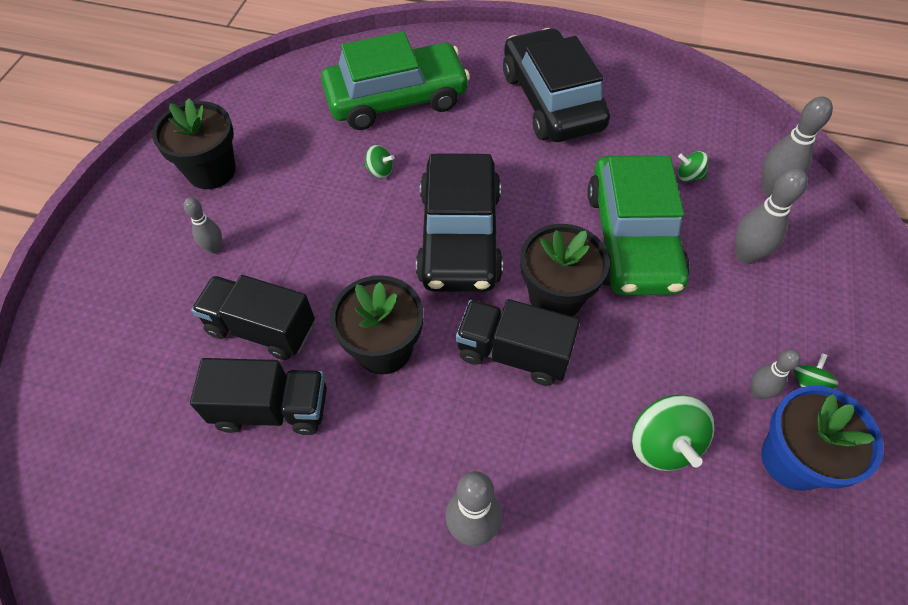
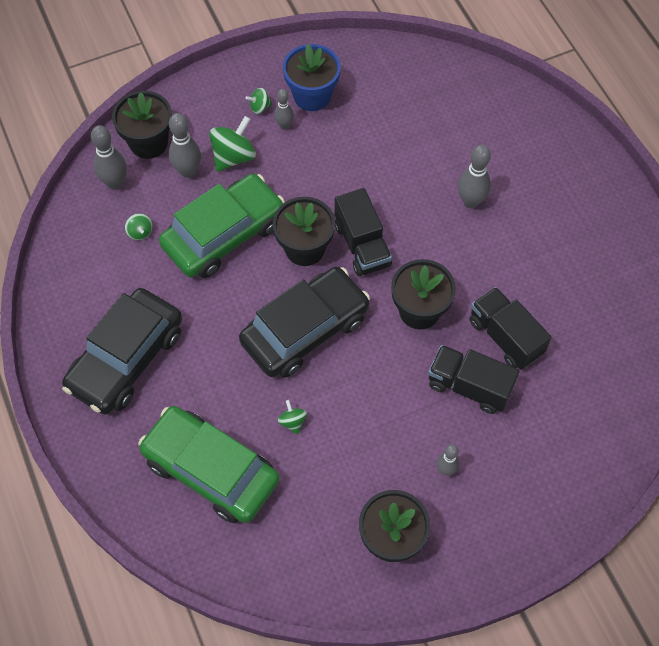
camera: 130 degrees left, 5 degrees up
black truck [191,275,315,360] -> black truck turned 135 degrees clockwise [428,345,520,414]
green spinning top [632,395,714,471] -> green spinning top moved to [209,116,256,172]
none -> black flower pot [112,91,172,159]

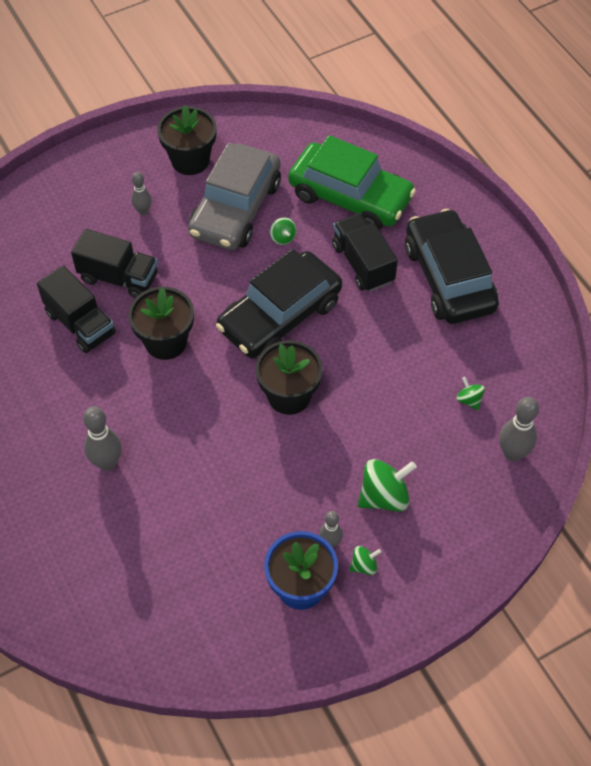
camera: 175 degrees right, 5 degrees down
black car [62,288,182,415] -> black car turned 45 degrees counterclockwise [405,209,499,324]
black flower pot [112,91,172,159] -> none
green car [159,174,285,278] -> none
grey bowling pin [169,113,201,178] -> none
green spinning top [209,116,256,172] -> green spinning top turned 150 degrees counterclockwise [358,459,417,512]
black truck [335,188,392,276] -> black truck moved to [332,213,398,291]
none -> grey car [188,143,281,250]

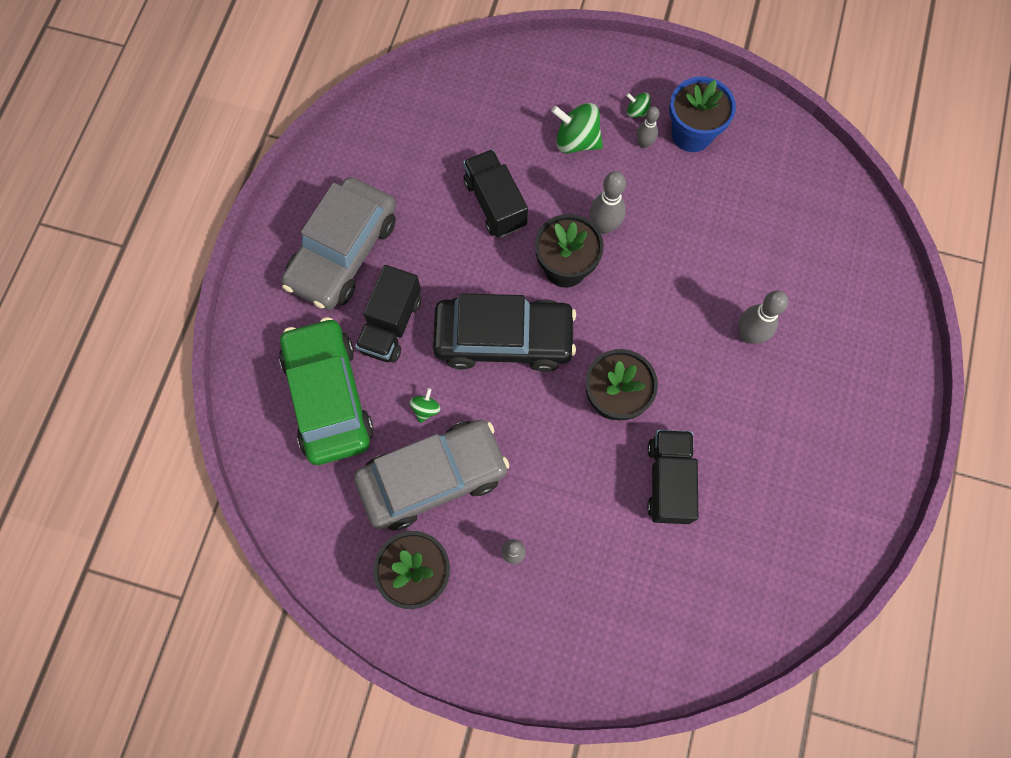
camera: 135 degrees left, 15 degrees up
black truck [71,229,158,298] -> black truck moved to [463,149,528,237]
black car [405,209,499,324] -> grey car [281,177,396,310]
green spinning top [456,377,485,410] -> none
grey bowling pin [499,397,539,461] -> grey bowling pin moved to [590,171,626,234]

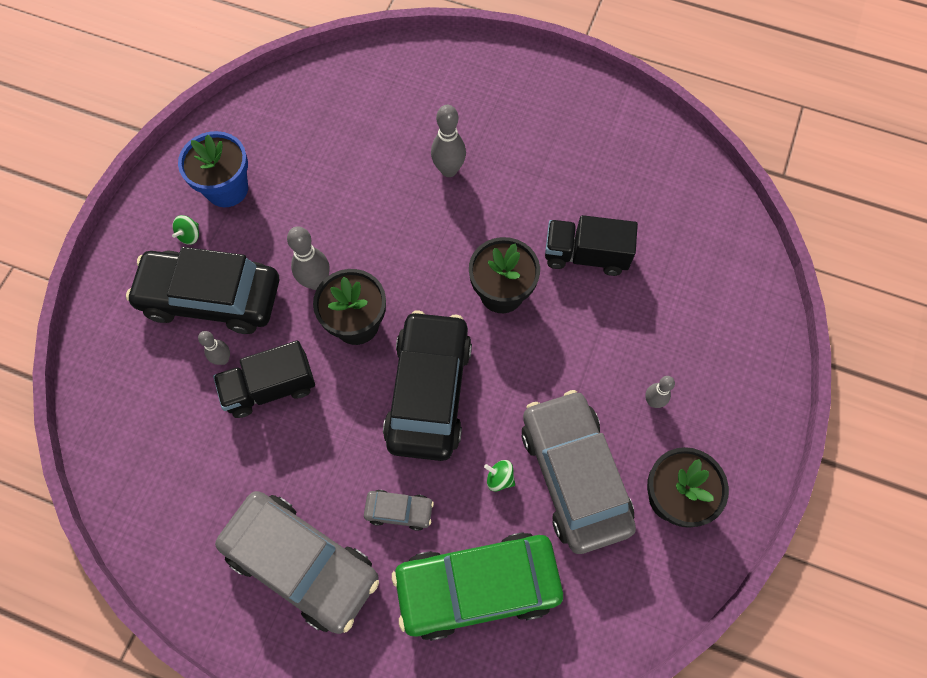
camera: 85 degrees left, 5 degrees down
black truck [355,265,421,363] -> grey car [364,490,434,531]
green spinning top [551,103,603,153] -> black car [126,247,279,334]
grey bowling pin [637,106,659,148] -> grey bowling pin moved to [198,331,230,365]

